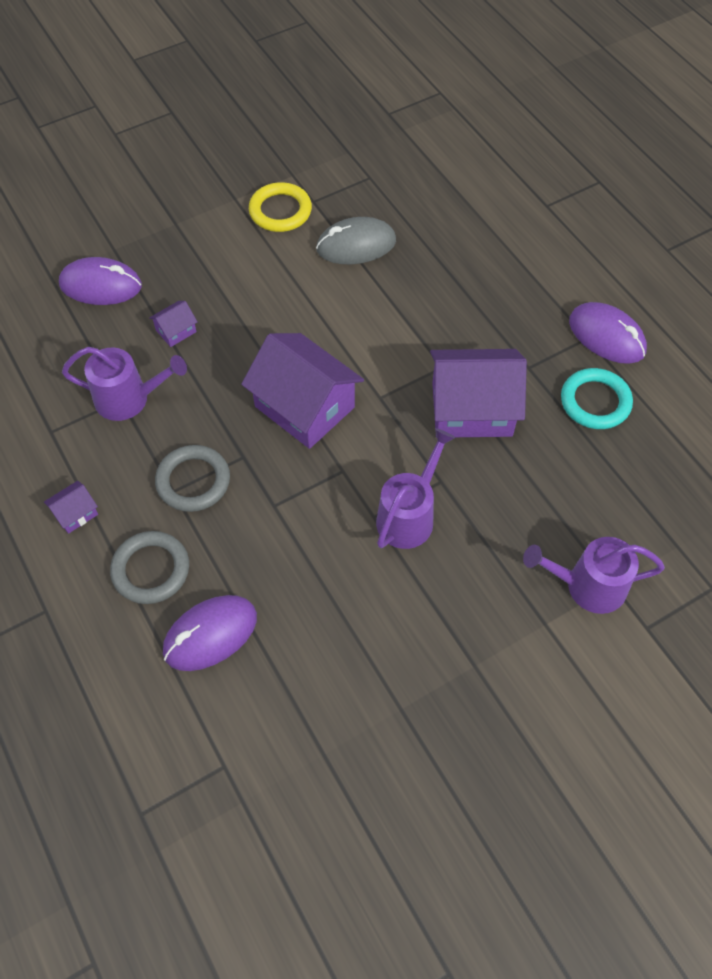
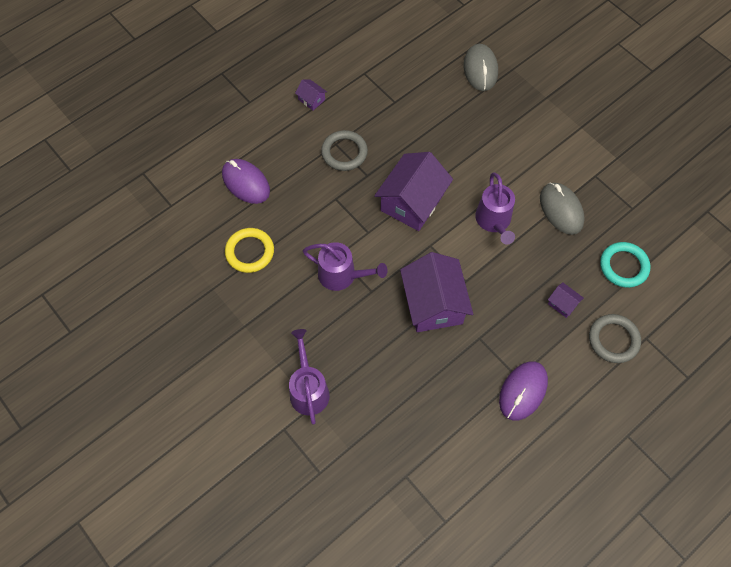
camera: 80 degrees right, 5 degrees up
purple mouse [59,257,142,305] -> grey mouse [463,44,498,91]
purple watering can [62,347,187,421] -> purple watering can moved to [475,172,515,245]
grey ring [110,531,189,604] -> grey ring moved to [589,314,641,363]
purple house [149,301,197,347] -> purple house moved to [548,282,584,318]
yellow ring [249,182,312,232] -> yellow ring moved to [225,228,274,273]
turquoise ring [561,368,633,429] -> turquoise ring moved to [600,242,651,288]

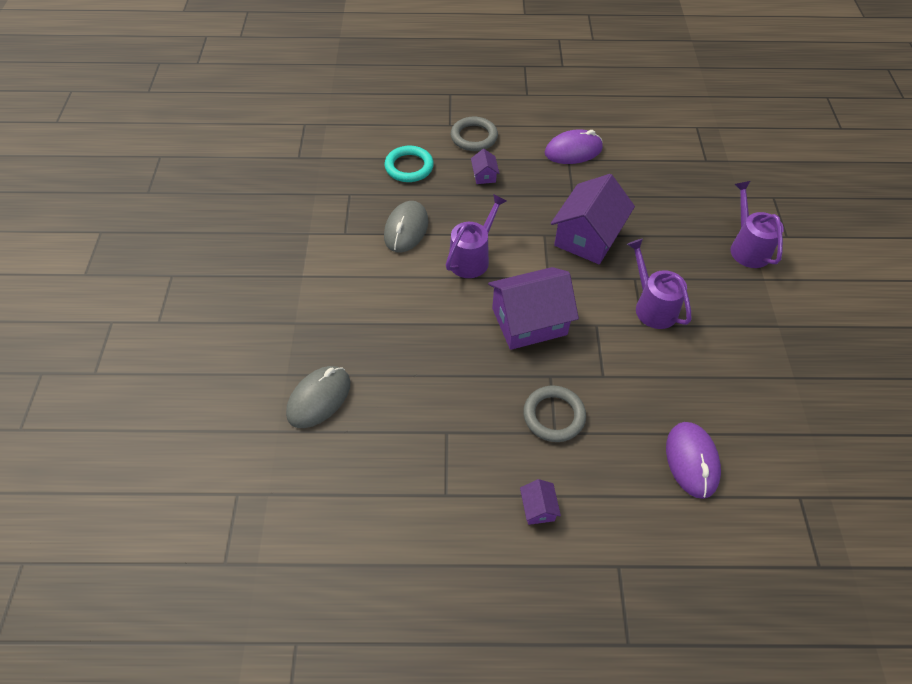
camera: 140 degrees left, 10 degrees down
yellow ring [225,228,274,273] -> none
purple watering can [289,329,330,425] -> purple watering can turned 135 degrees clockwise [730,181,784,268]

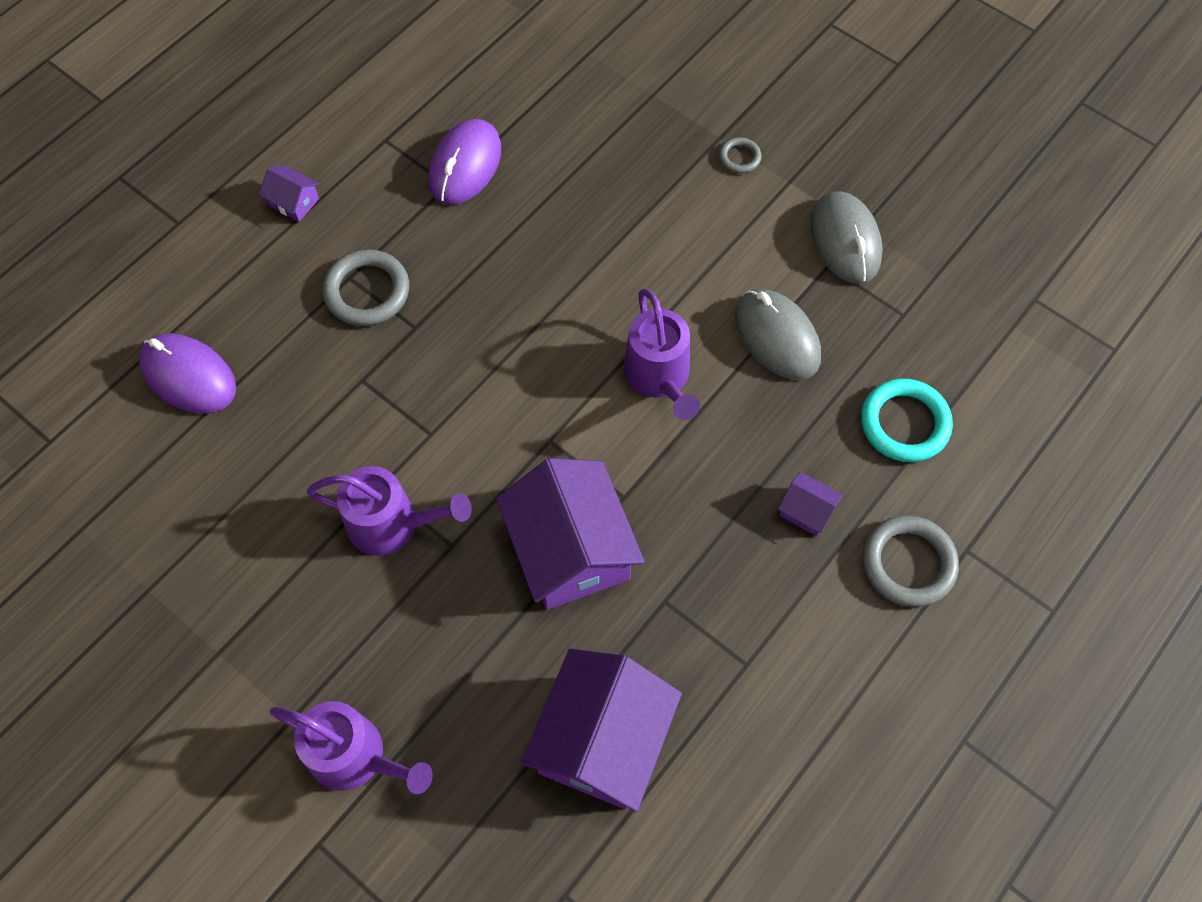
camera: 130 degrees right, 10 degrees up
grey mouse [286,366,350,428] -> grey mouse moved to [810,191,883,284]
purple house [488,267,579,350] -> purple house moved to [521,649,682,812]
purple mouse [545,129,603,164] -> purple mouse moved to [429,119,501,205]
none -> grey ring [719,137,762,173]

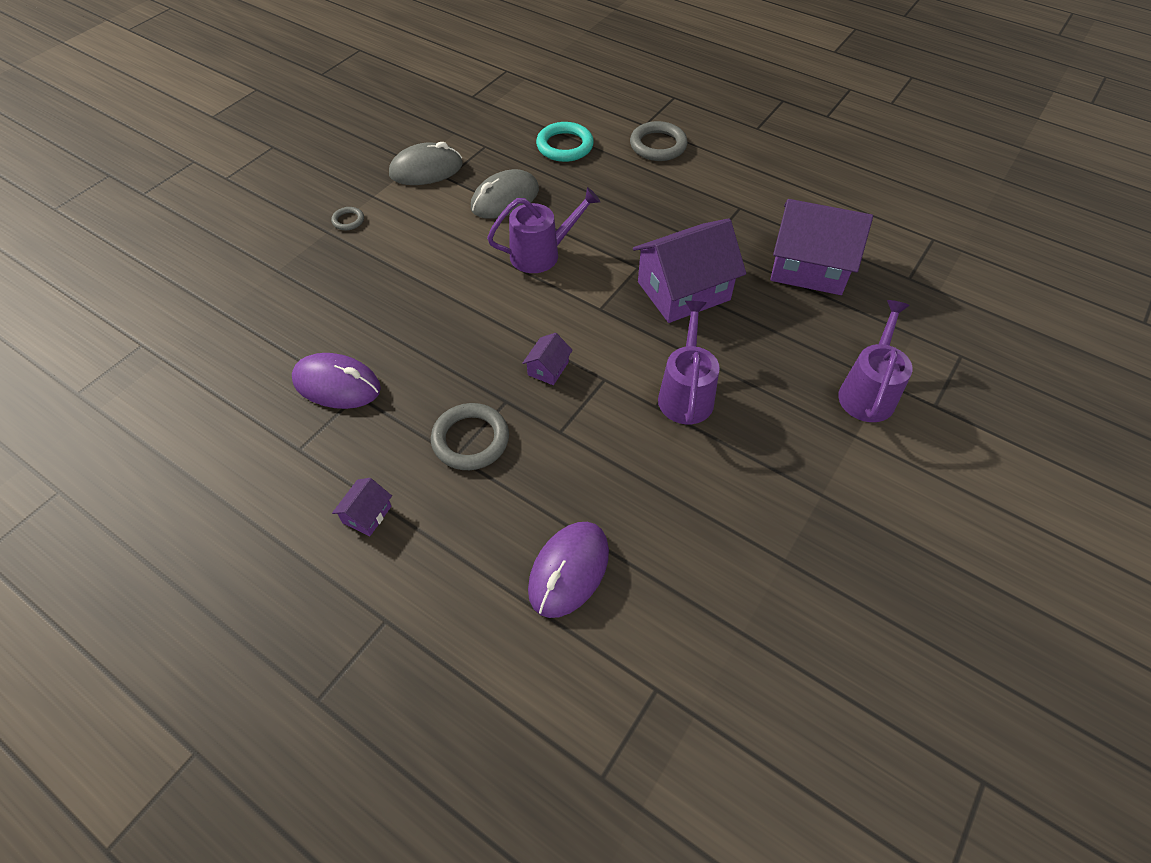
camera: 95 degrees left, 10 degrees down
purple house [778,472,843,536] -> purple house moved to [522,333,573,385]

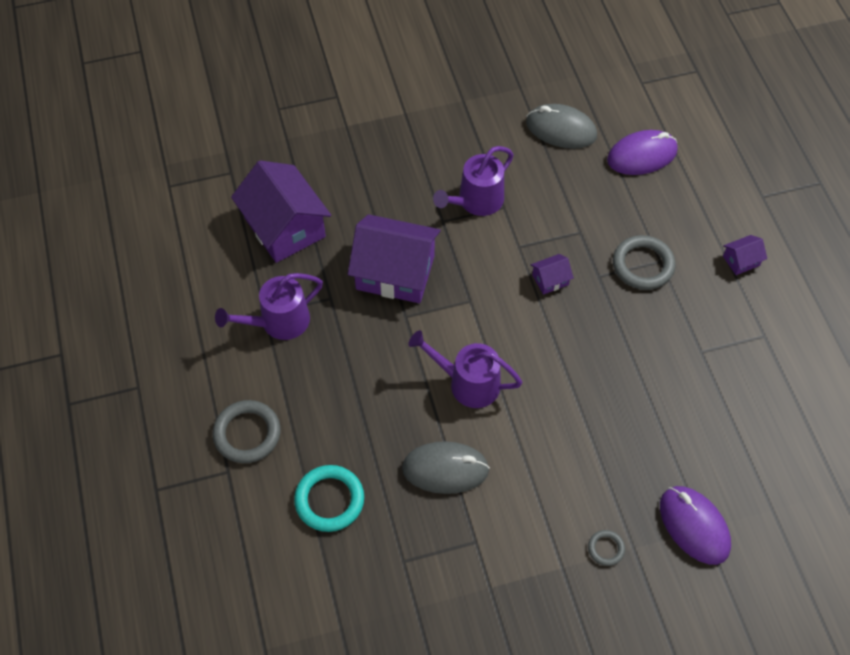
camera: 140 degrees left, 5 degrees up
purple mouse [292,353,381,409] -> purple mouse moved to [660,486,731,565]
grey mouse [389,142,463,185] -> grey mouse moved to [526,104,597,149]
purple watering can [838,300,913,422] -> purple watering can moved to [215,273,323,340]

